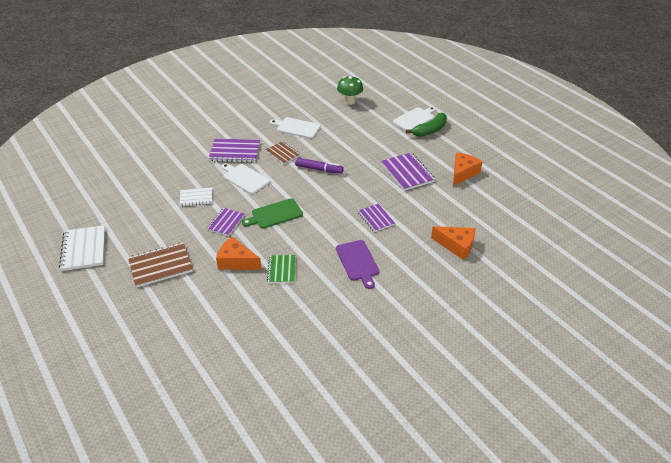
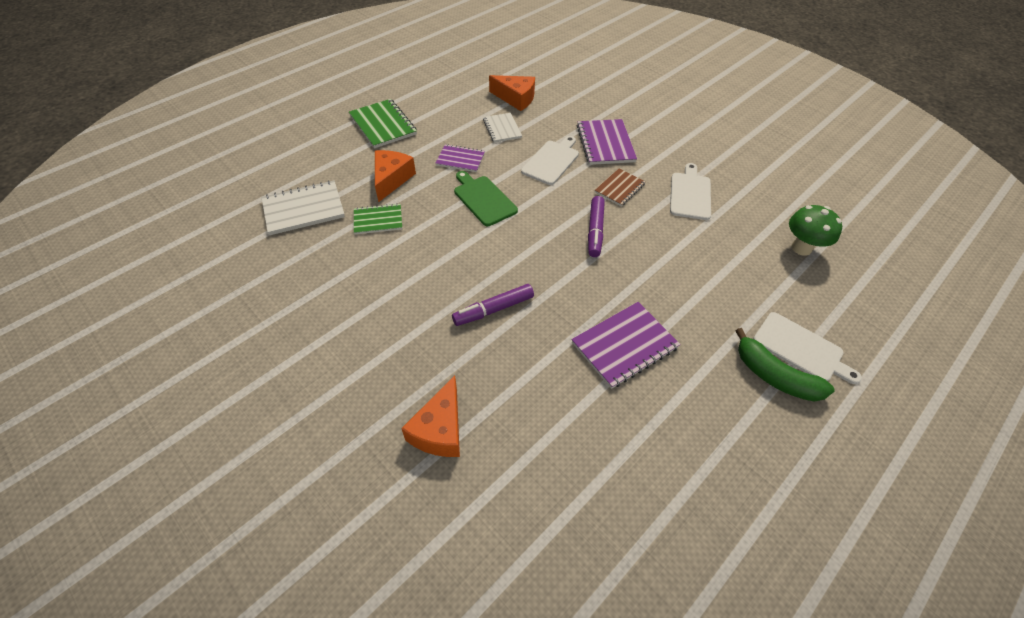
camera: 80 degrees right, 10 degrees up
white notebook [59,225,105,271] -> white notebook moved to [261,180,345,235]
brown notebook [128,242,193,288] -> green notebook [349,99,417,149]
purple cutting board [336,240,379,289] -> none
purple notebook [358,204,395,232] -> purple marker [452,284,534,326]
orange cheese [453,152,483,186] -> orange cheese moved to [489,75,535,111]

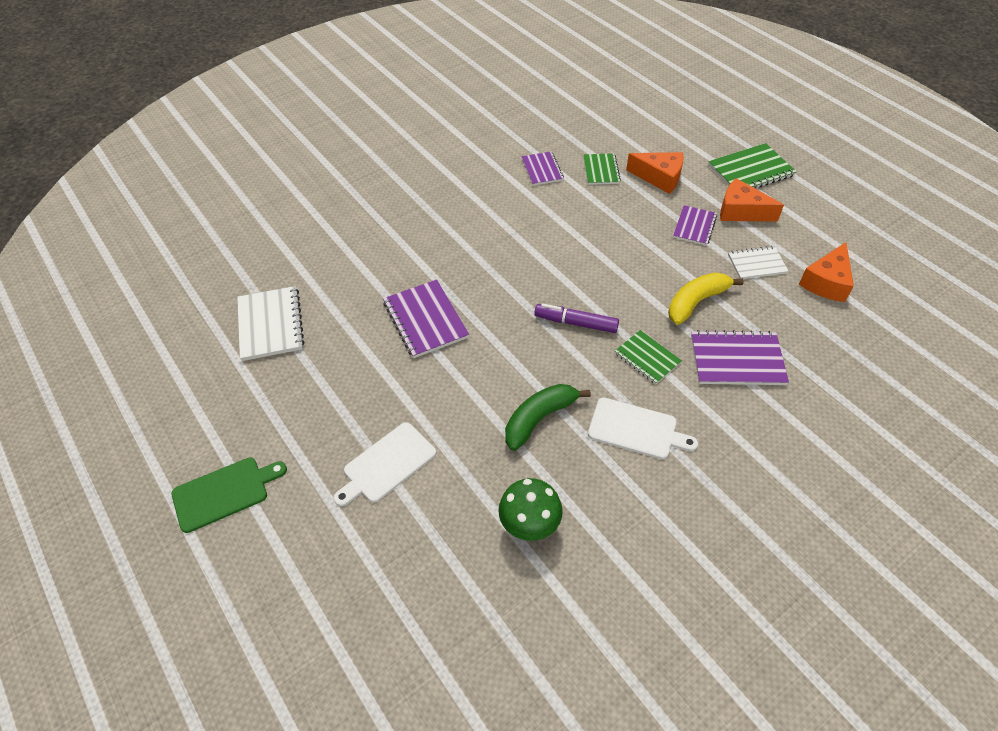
camera: 100 degrees right, 0 degrees up
white notebook [261,180,345,235] -> white notebook moved to [237,286,304,361]
orange cheese [401,376,460,457] -> orange cheese moved to [720,178,784,222]
purple marker [452,284,534,326] -> none
green cutting board [454,171,518,226] -> green cutting board moved to [172,457,287,533]
white cutting board [521,136,579,185] -> yellow banana [668,272,744,325]
brown notebook [595,168,646,206] -> green notebook [615,330,682,384]
green banana [735,328,834,402] -> green banana moved to [505,384,591,451]
none -> purple notebook [521,151,564,186]

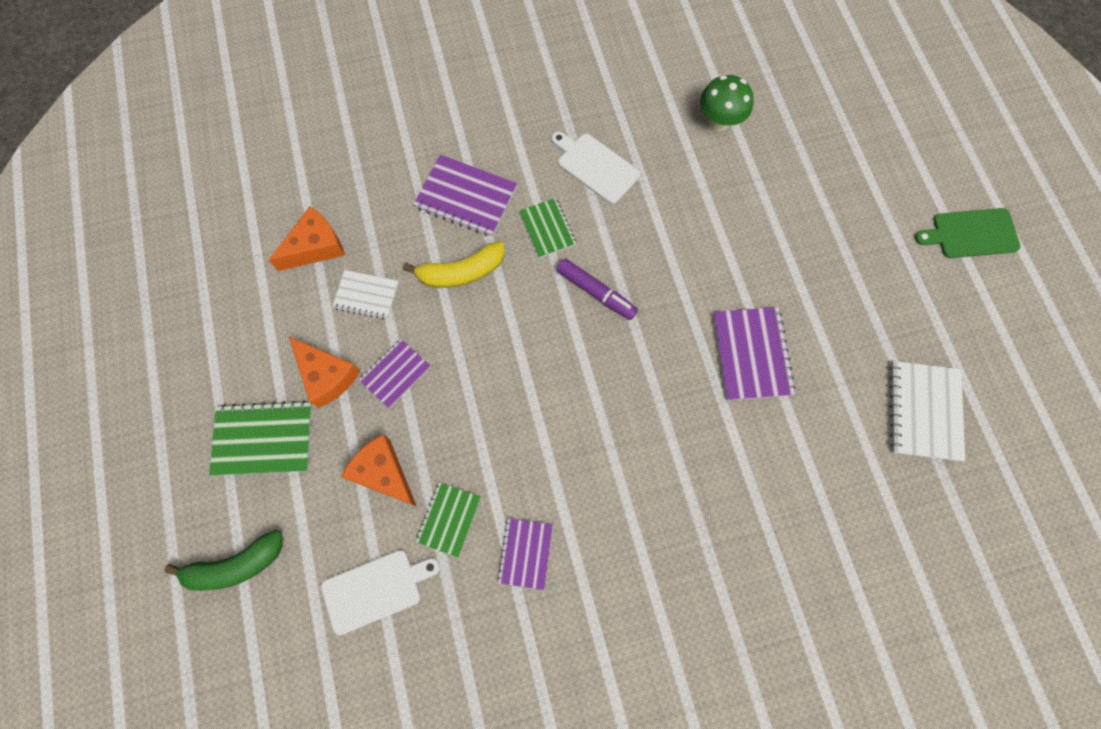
camera: 160 degrees left, 20 degrees up
white cutting board [333,422,436,507] -> white cutting board moved to [321,550,440,635]
green banana [505,384,591,451] -> green banana moved to [164,530,283,591]

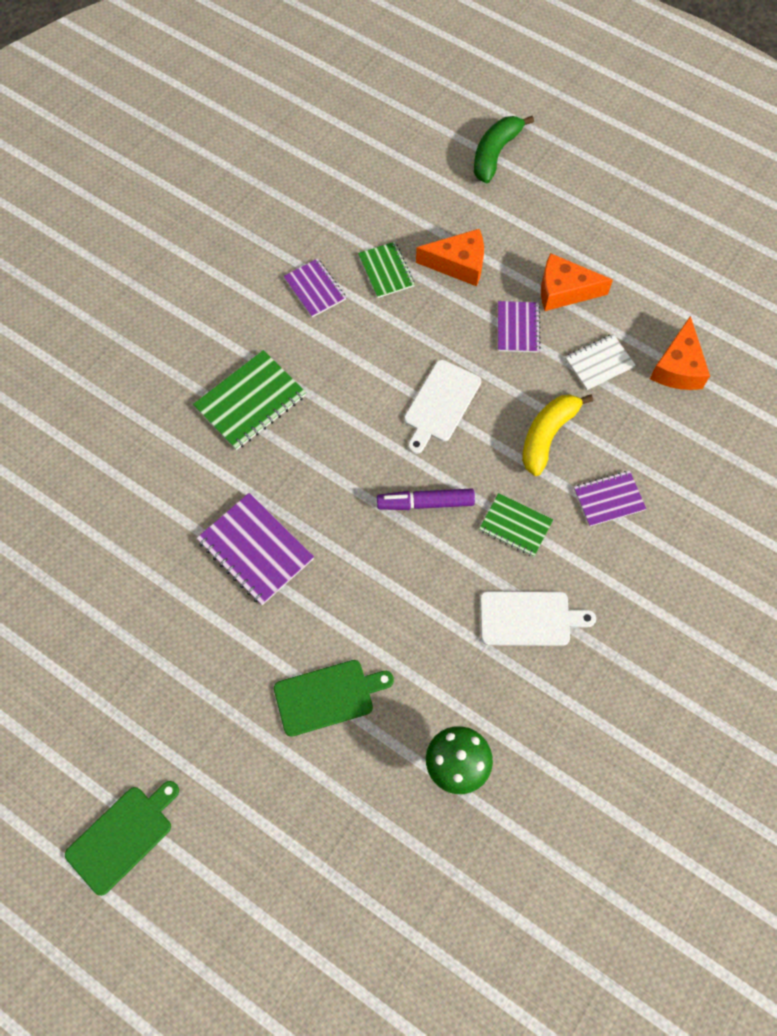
camera: 140 degrees right, 5 degrees down
green notebook [209,401,312,476] -> green notebook moved to [193,350,306,450]
white cutting board [321,550,440,635] -> white cutting board moved to [404,360,481,454]
purple notebook [413,155,517,237] -> purple notebook [574,471,646,527], size x0.63
white notebook [889,361,965,461] -> none
none -> green cutting board [274,660,394,737]

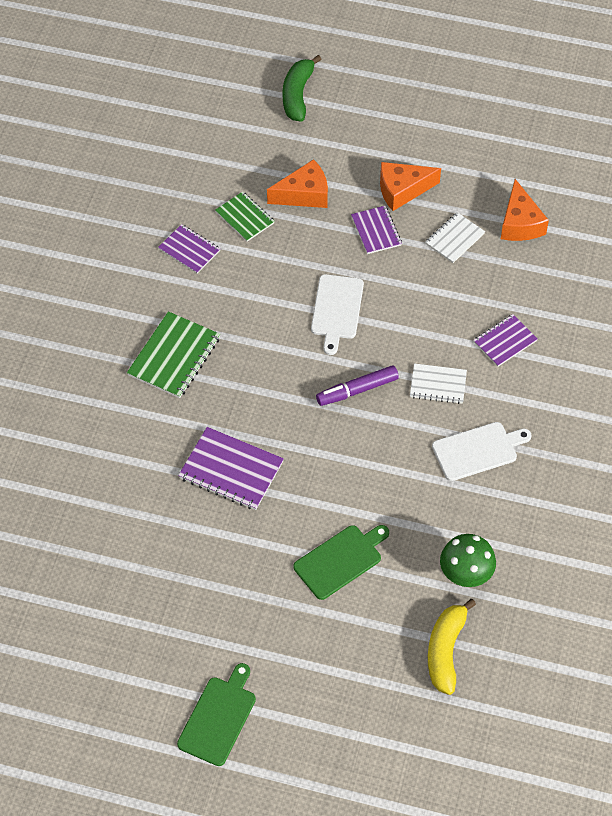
camera: 20 degrees left, 10 degrees down
green notebook [479,493,553,557] -> white notebook [410,363,467,404]
yellow banana [522,394,593,476] -> yellow banana moved to [428,599,476,695]

